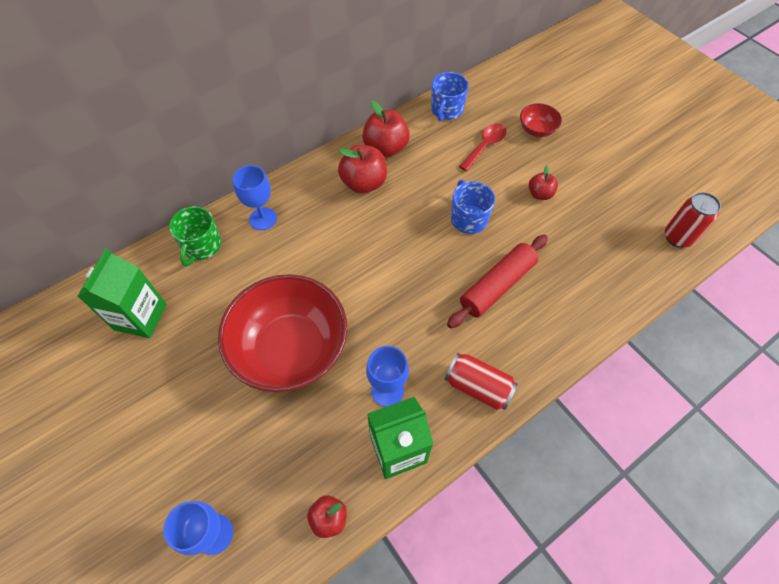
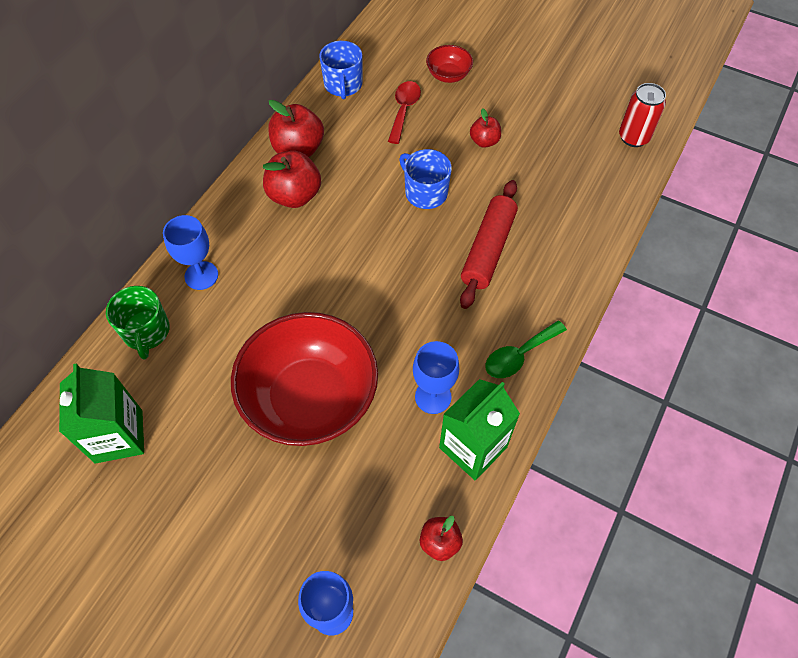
camera: 25 degrees left, 0 degrees up
red can [444,353,518,410] -> green spoon [485,321,567,378]

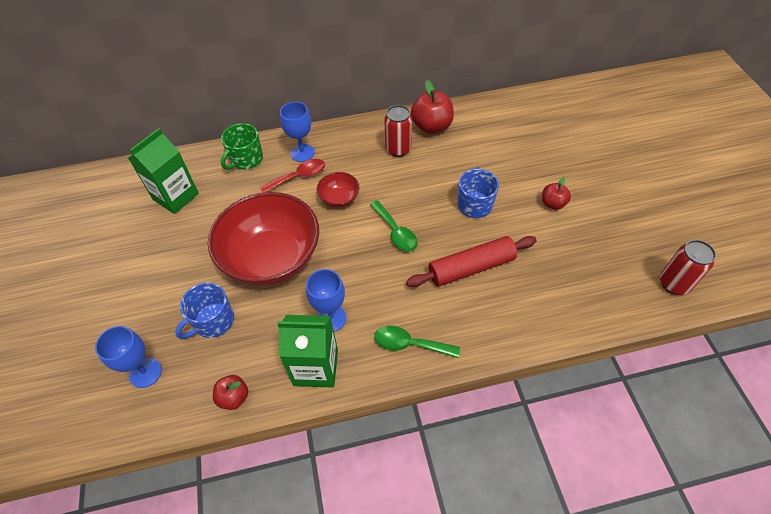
camera: 50 degrees right, 5 degrees down
red apple [263,151,321,208] -> red can [384,105,412,157]
blue mug [319,41,362,99] -> blue mug moved to [175,283,234,339]
red spoon [388,81,421,144] -> red spoon moved to [260,159,325,193]
red bowl [426,45,473,83] -> red bowl moved to [316,172,359,208]
none -> green spoon [370,200,418,252]

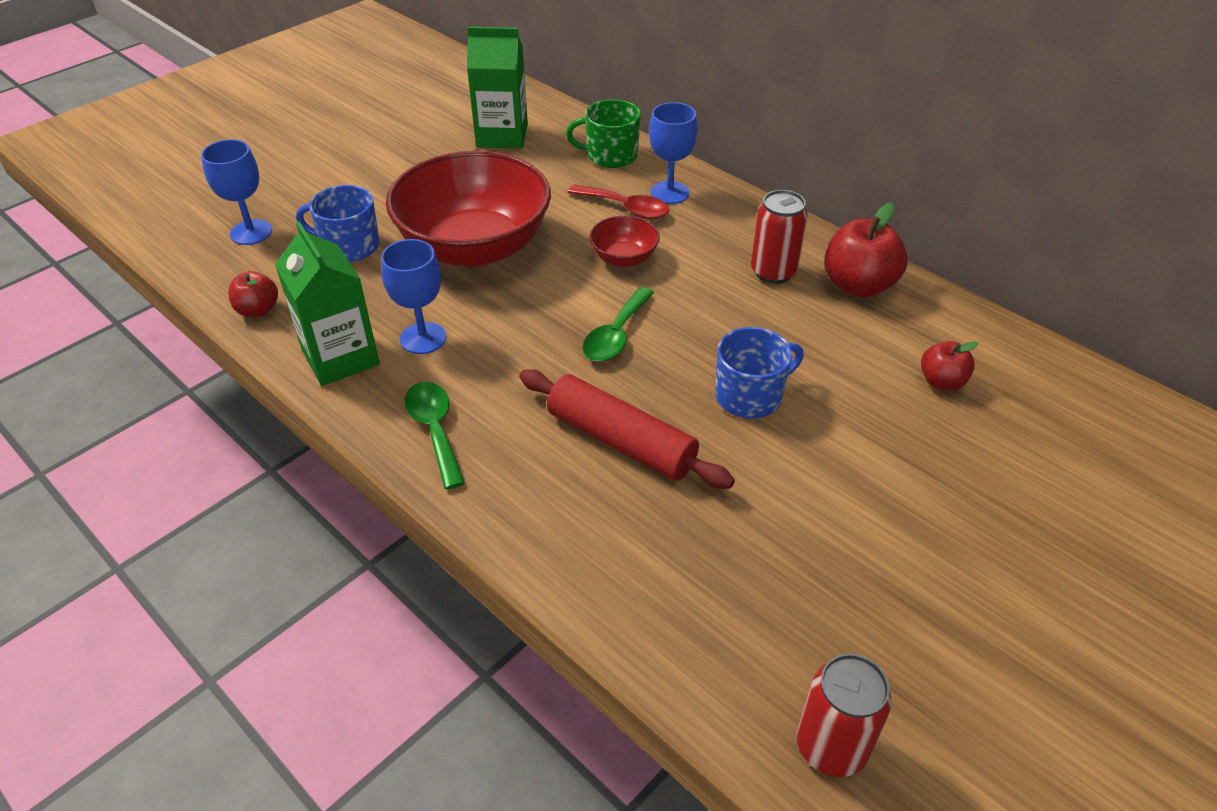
camera: 55 degrees right, 10 degrees down
red apple [542,177,571,210] -> red apple moved to [921,341,979,391]

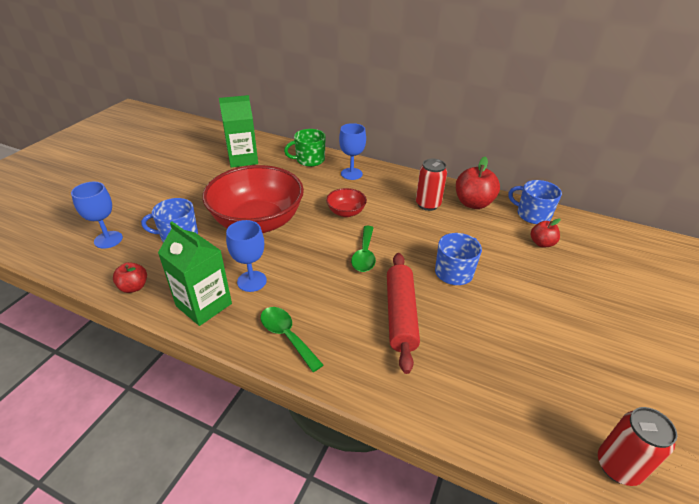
camera: 20 degrees left, 5 degrees down
red rolling pin [519,369,735,489] -> red rolling pin turned 75 degrees clockwise [387,253,420,374]
red spoon [567,185,669,219] -> none
none -> blue mug [508,180,562,224]

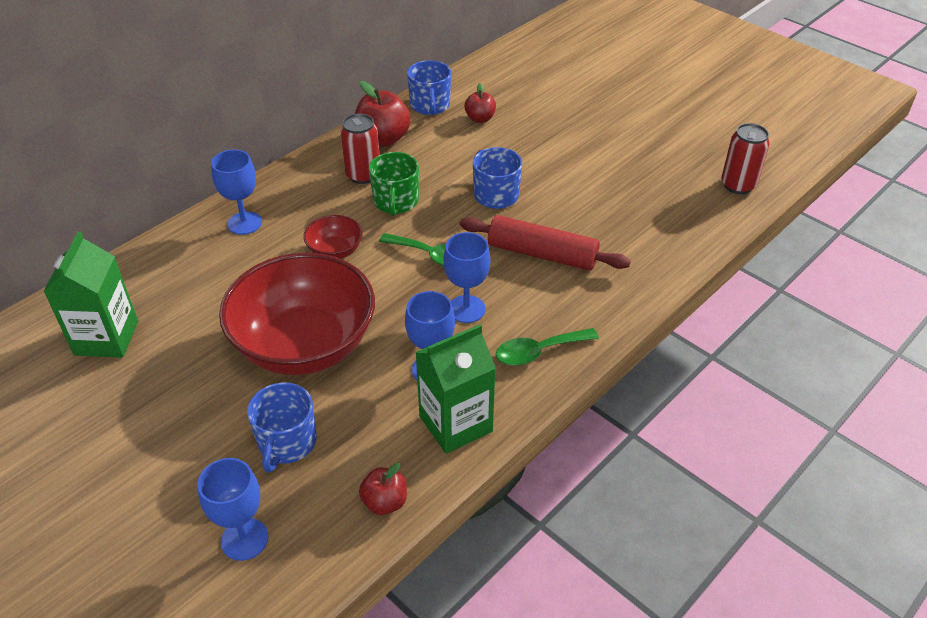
camera: 70 degrees left, 5 degrees up
green mug [284,129,326,167] -> green mug moved to [369,152,419,216]
blue mug [508,180,562,224] -> blue mug turned 60 degrees counterclockwise [407,60,451,115]
none -> blue goblet [444,232,490,323]

